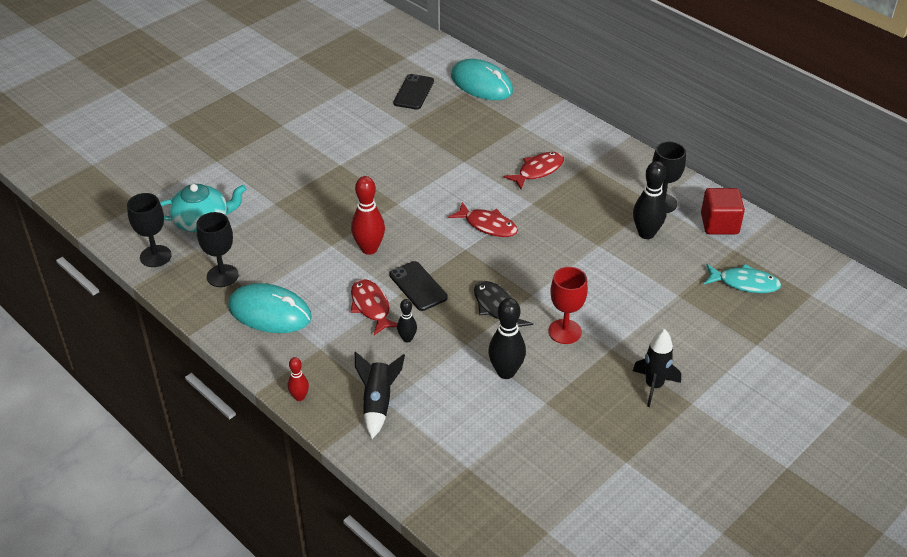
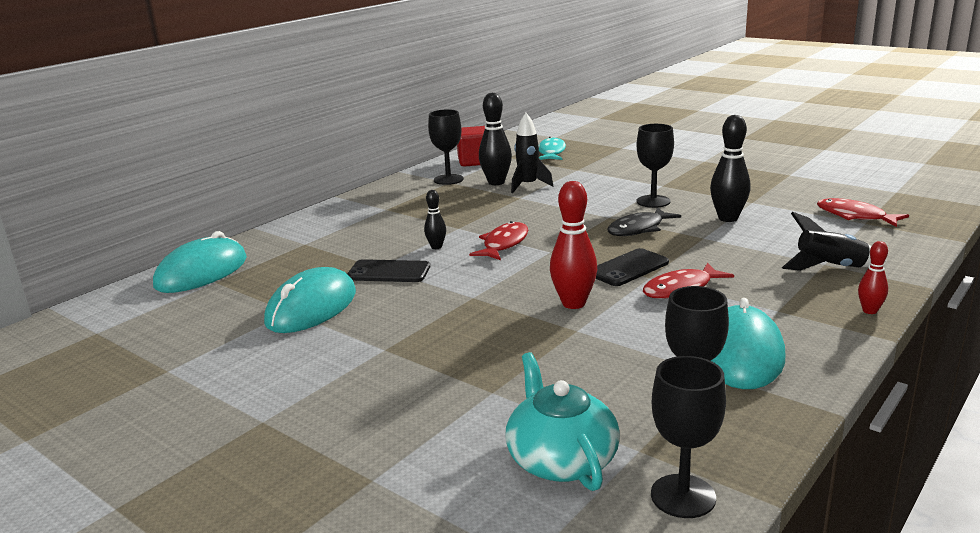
camera: 95 degrees left, 20 degrees down
black phone [393,74,434,110] -> black phone moved to [347,259,430,282]
black bowling pin [397,299,417,343] -> black bowling pin moved to [424,190,446,249]
red fish [504,152,564,189] -> red fish moved to [817,198,909,227]
red goblet [548,267,588,344] -> black goblet [637,124,674,208]
black rocket [633,329,681,407] -> black rocket moved to [511,113,553,193]
none -> turquoise mouse [264,267,356,333]

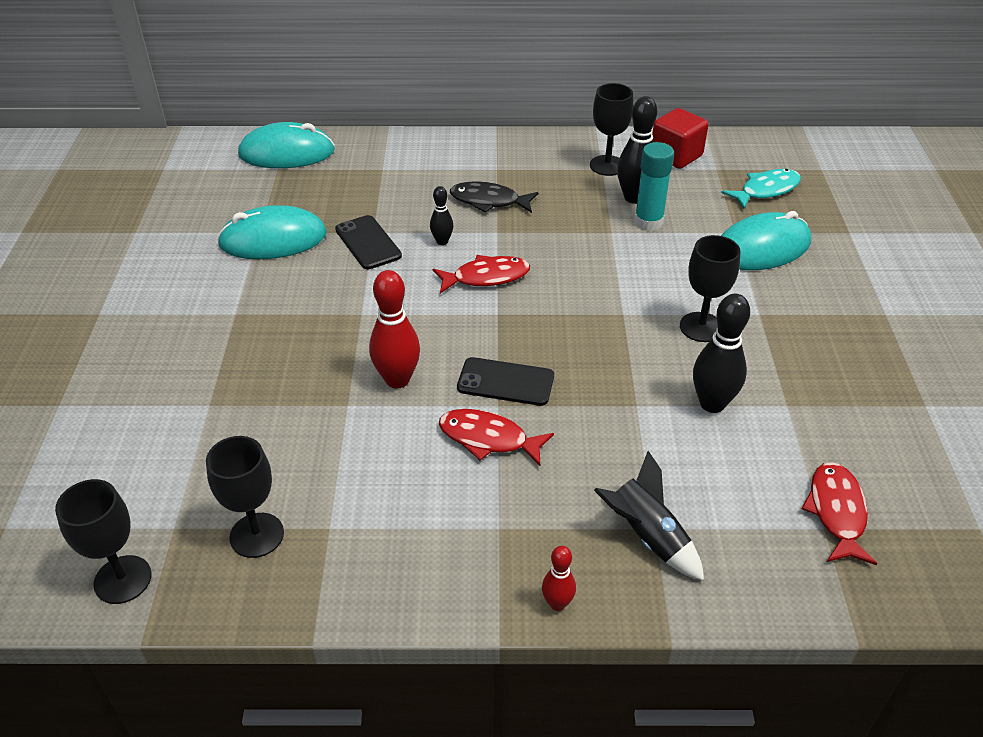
camera: 50 degrees right, 20 degrees up
turquoise teapot [506,352,620,491] -> none
black rocket [511,113,553,193] -> turquoise glue stick [634,142,674,231]
black fish [607,207,681,236] -> black fish moved to [450,181,539,213]
turquoise mouse [711,298,785,389] -> turquoise mouse moved to [721,211,811,270]

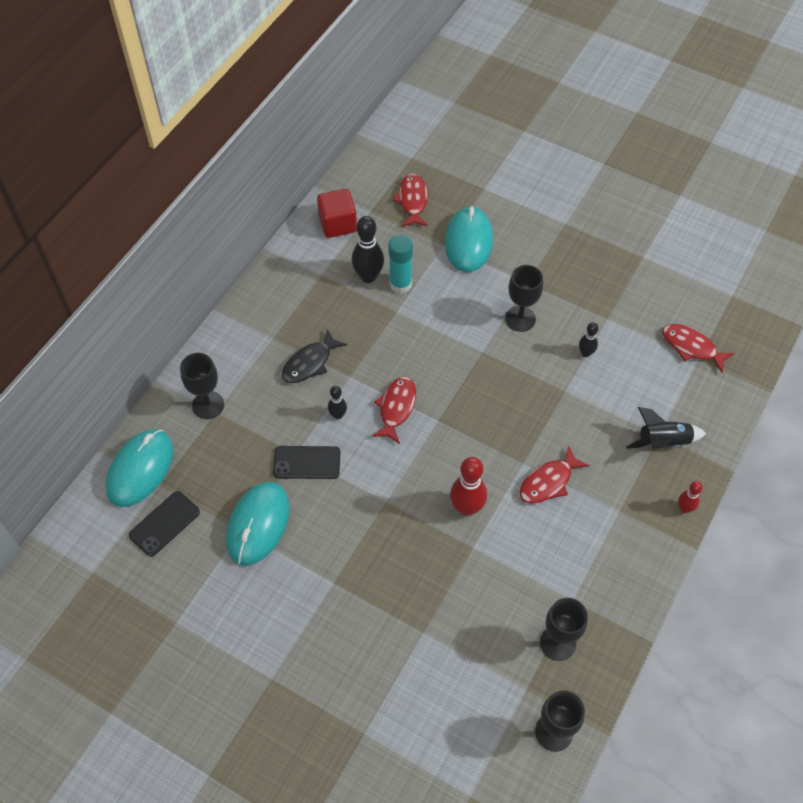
camera: 60 degrees left, 15 degrees up
black phone [457,357,554,406] -> black phone moved to [129,491,200,557]
black goblet [590,83,634,176] -> black goblet moved to [180,353,224,419]
black bowling pin [693,294,750,413] -> black bowling pin [579,322,598,357], size x0.55
turquoise fish [721,169,801,209] -> red fish [393,174,428,227]

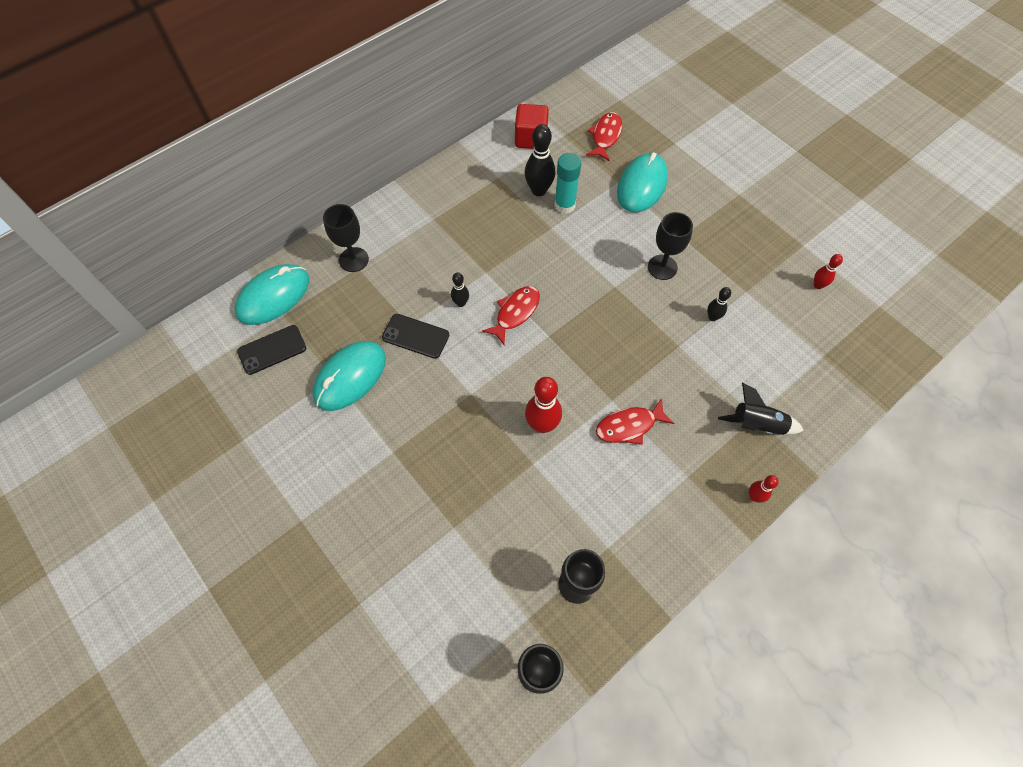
camera: 20 degrees right, 5 degrees up
black fish [282,329,347,383] -> none
red fish [662,324,735,373] -> none
none -> red bowling pin [814,254,843,289]

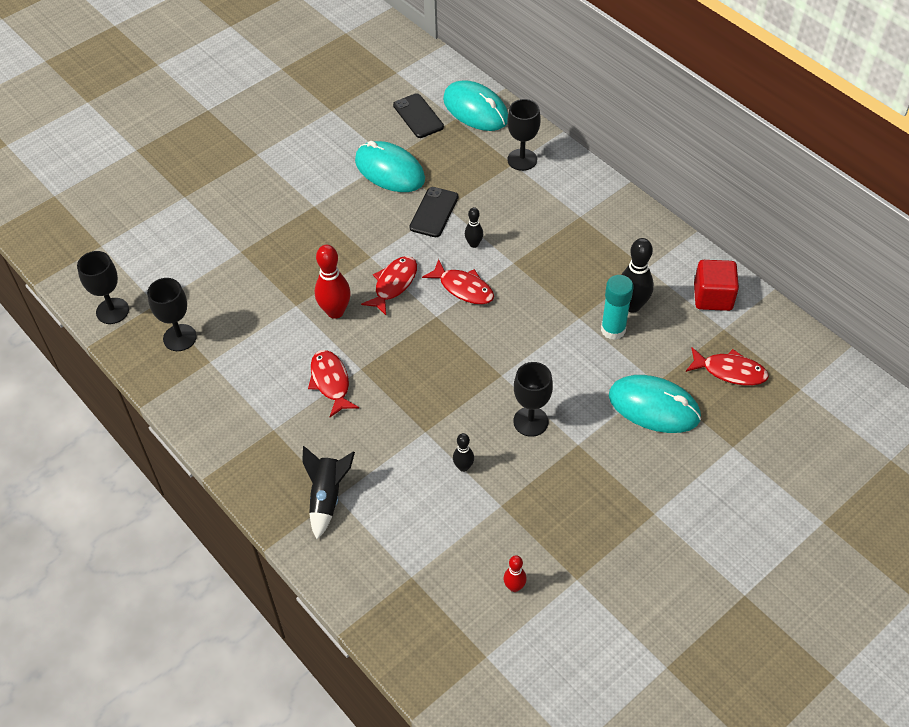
camera: 90 degrees right, 10 degrees down
red bowling pin [749,475,779,503] -> none
none -> red fish [361,256,417,315]

